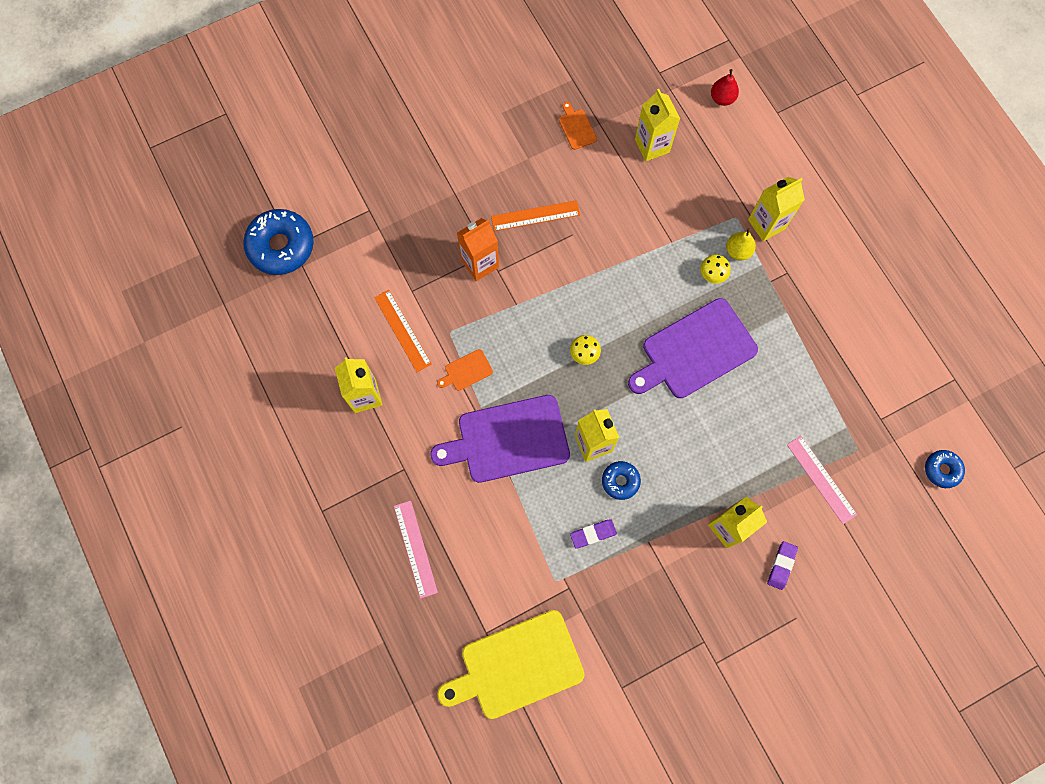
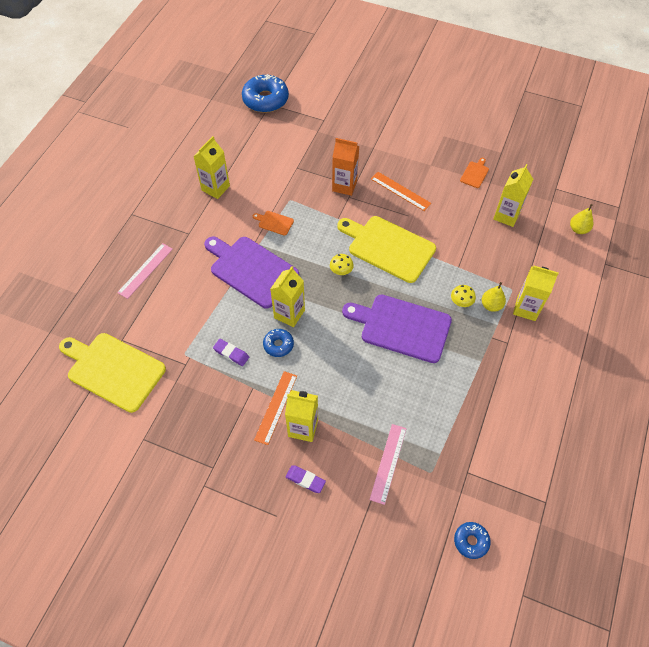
camera: 50 degrees right, 15 degrees down
orange ruler [374,290,432,372] -> orange ruler moved to [254,371,297,445]
red pear [711,69,739,106] -> yellow pear [570,204,593,234]
purple eraser [767,541,798,590] -> purple eraser turned 45 degrees clockwise [285,465,326,493]
none -> yellow cutting board [337,216,436,283]

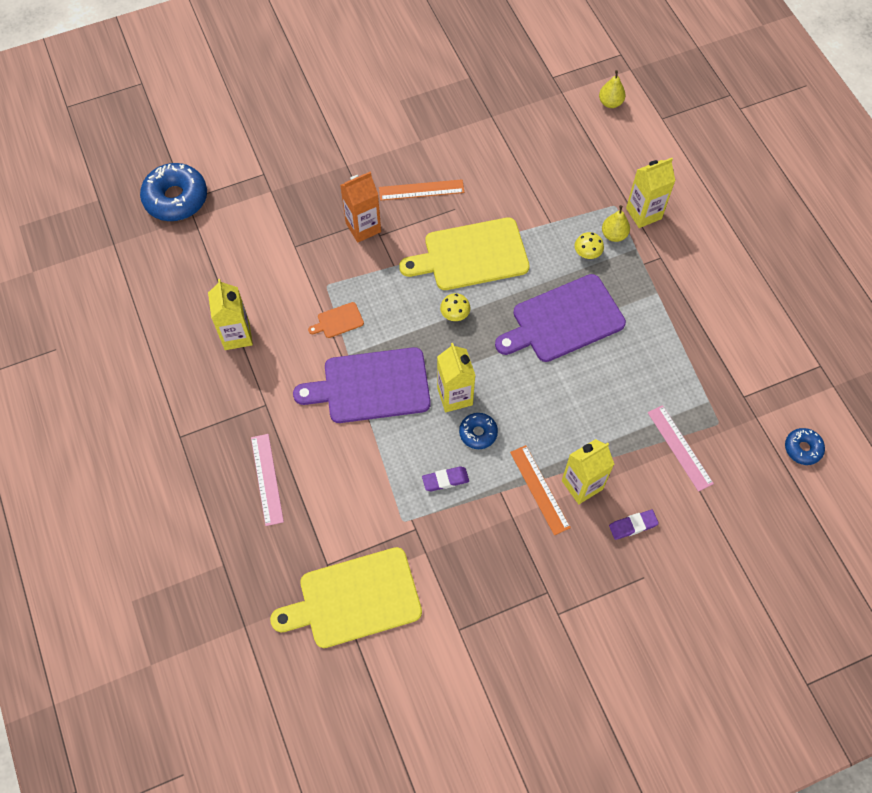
camera: 45 degrees left, 5 degrees up
orange cutting board [460,158,489,188] -> none
yellow carton [493,164,533,227] -> none

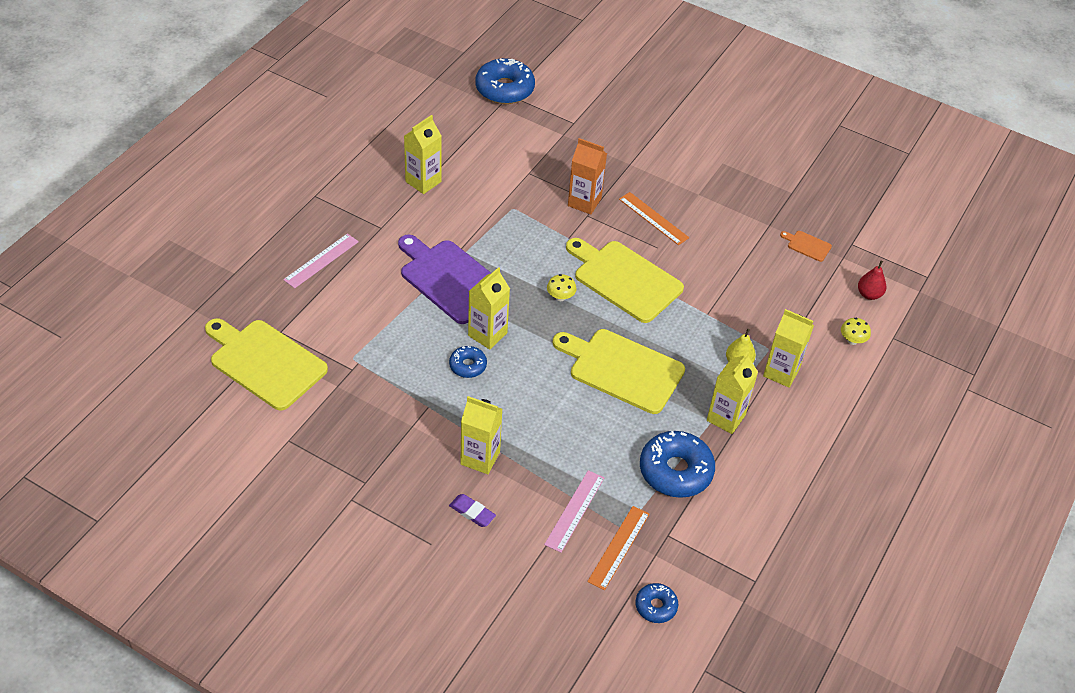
camera: 50 degrees right, 15 degrees down
orange cutting board [308,302,364,338] -> orange cutting board moved to [780,231,832,262]
purple eraser [422,467,469,491] -> none
purple cutting board [495,274,626,362] -> yellow cutting board [553,329,685,414]
orange ruler [510,445,571,535] -> orange ruler moved to [587,506,649,591]
yellow mushroom [575,232,604,259] -> yellow mushroom moved to [841,318,871,345]
yellow pear [599,70,626,108] -> red pear [858,261,886,300]
none -> blue donut [640,431,715,498]
none -> yellow carton [707,351,758,434]

